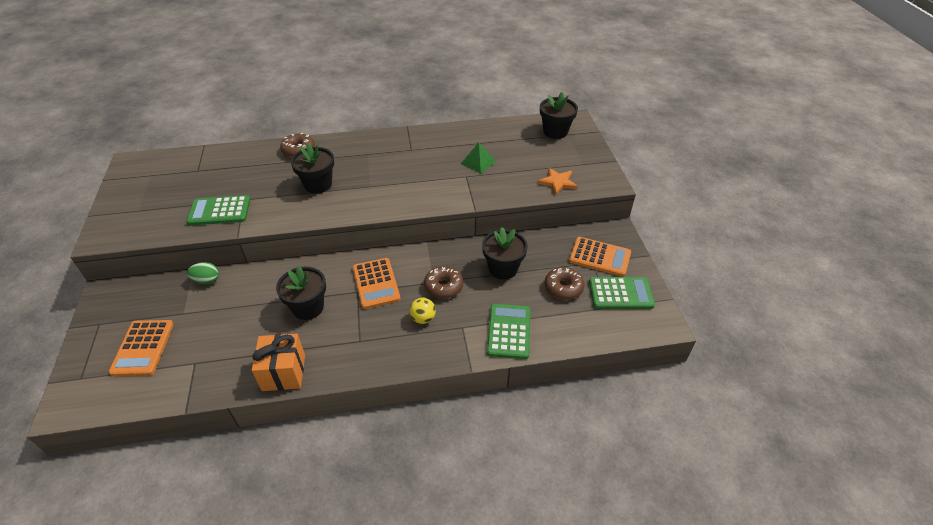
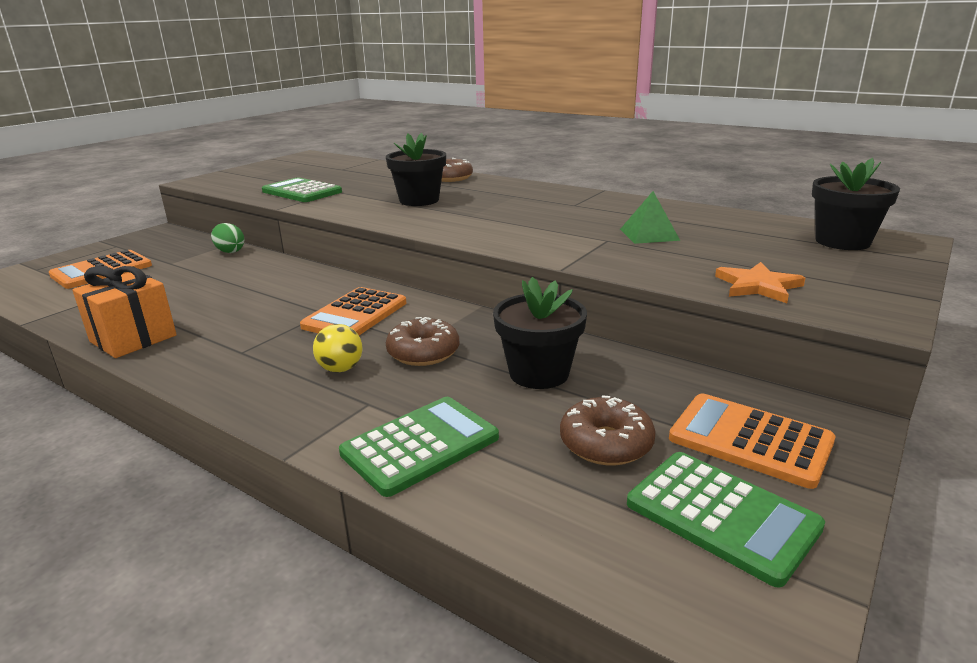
camera: 45 degrees right, 20 degrees down
black flower pot [276,266,326,320] -> none
orange calculator [569,237,631,277] -> orange calculator turned 150 degrees clockwise [669,393,835,489]

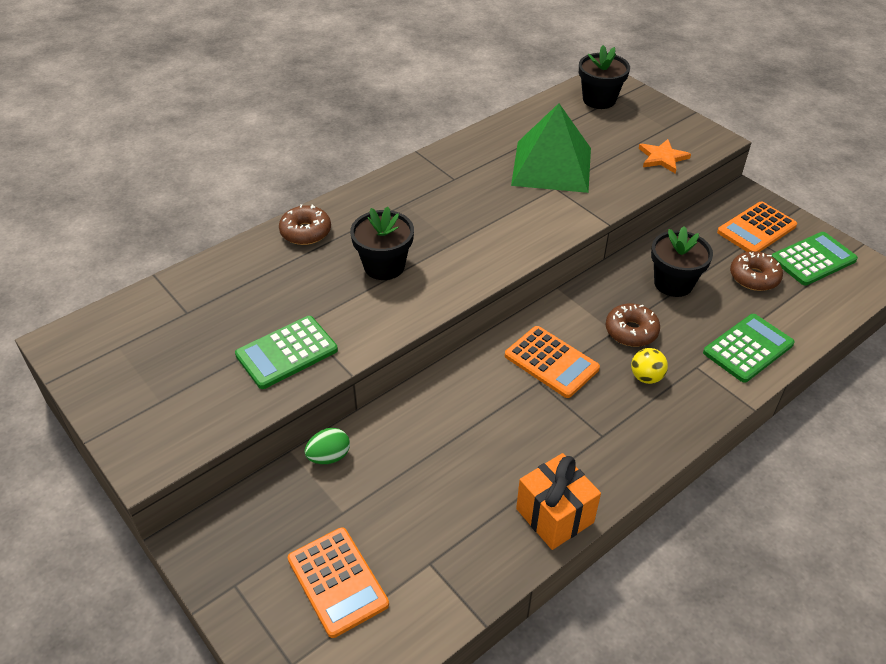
camera: 75 degrees left, 20 degrees up
green calculator [339,397,499,497] -> green calculator turned 75 degrees clockwise [703,314,795,383]
green pyramid [620,191,680,244] -> green pyramid [511,103,591,193], size x2.13

